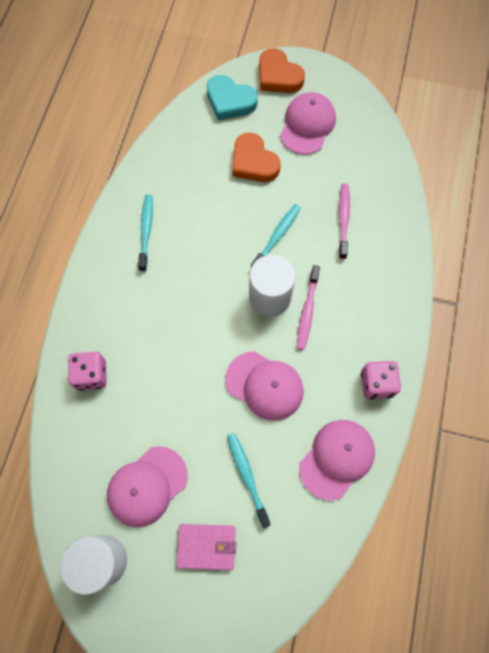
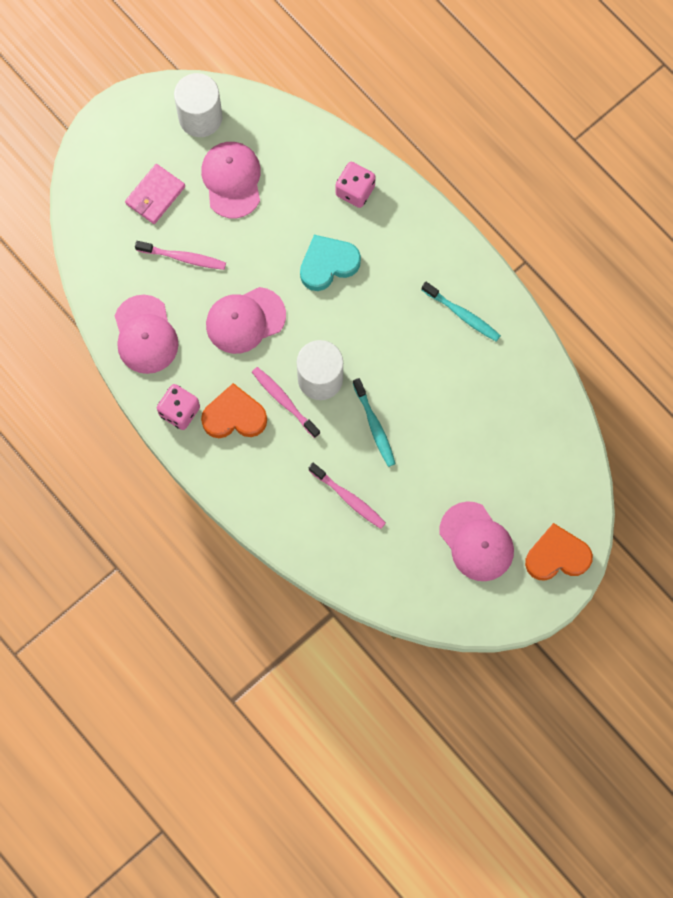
camera: 125 degrees right, 5 degrees up
turquoise heart [207,75,258,120] -> turquoise heart moved to [300,235,361,291]
turquoise toothbrush [227,433,271,528] -> pink toothbrush [135,241,226,270]
orange heart [232,133,281,182] -> orange heart moved to [201,383,267,438]

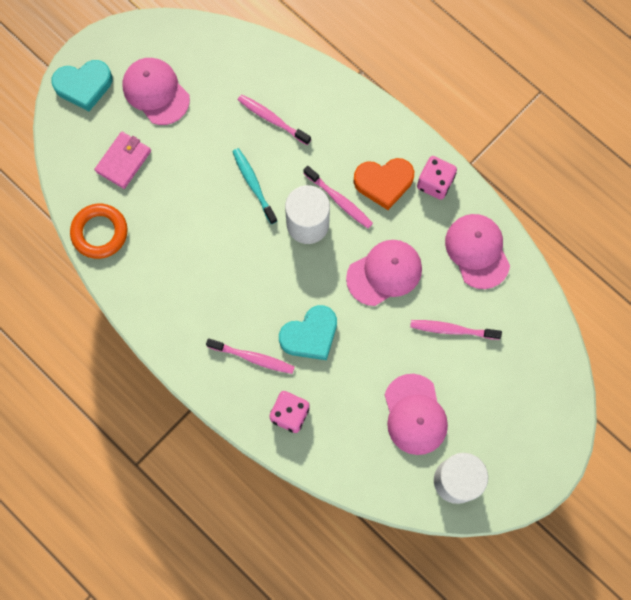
camera: 175 degrees right, 0 degrees up
pink wallet [125,164,185,224] -> pink wallet moved to [94,132,151,189]
turquoise toothbrush [422,282,501,342] -> none
orange heart [525,523,593,581] -> turquoise heart [52,60,113,111]
none -> orange ring [70,204,128,259]
none -> pink toothbrush [206,338,294,374]

